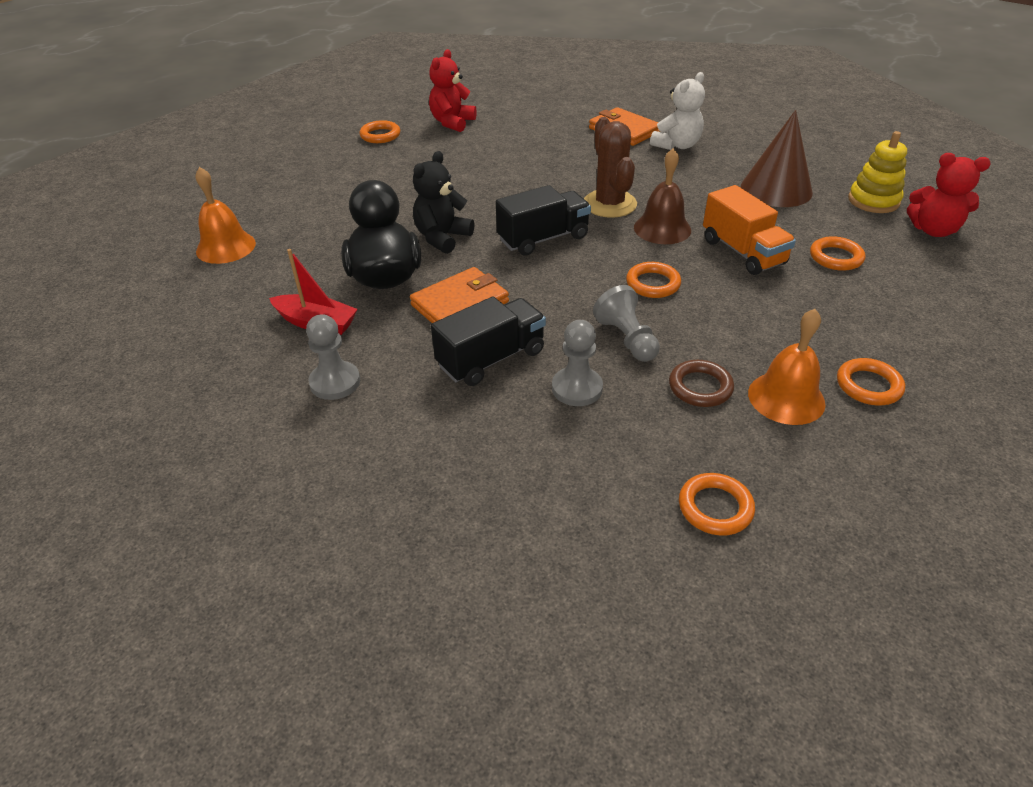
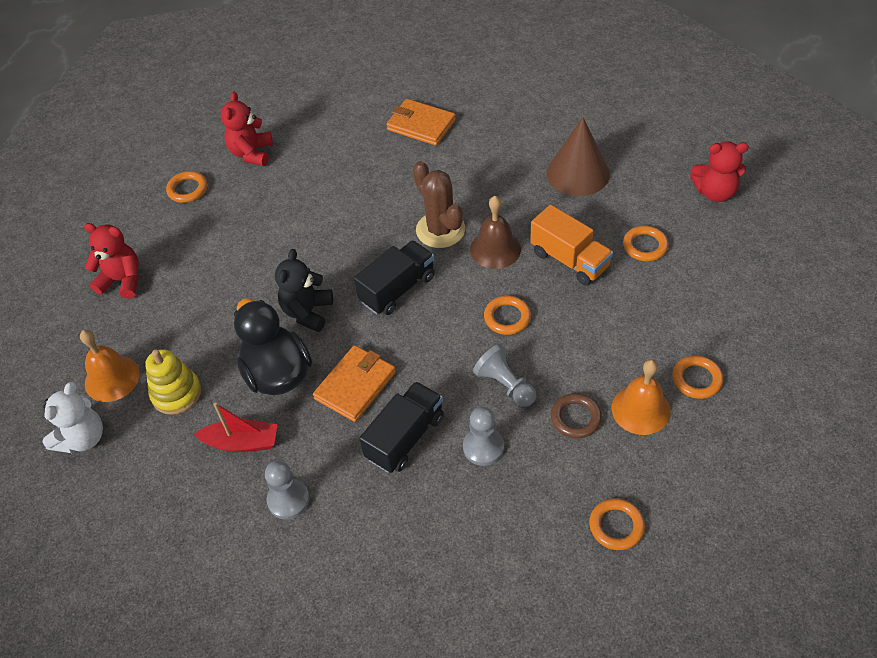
camera: 15 degrees left, 10 degrees up
white teddy bear [650,72,705,150] -> white teddy bear moved to [42,382,103,453]
yellow stacking toy [848,131,907,213] -> yellow stacking toy moved to [145,349,201,415]
none -> red teddy bear [84,223,139,299]

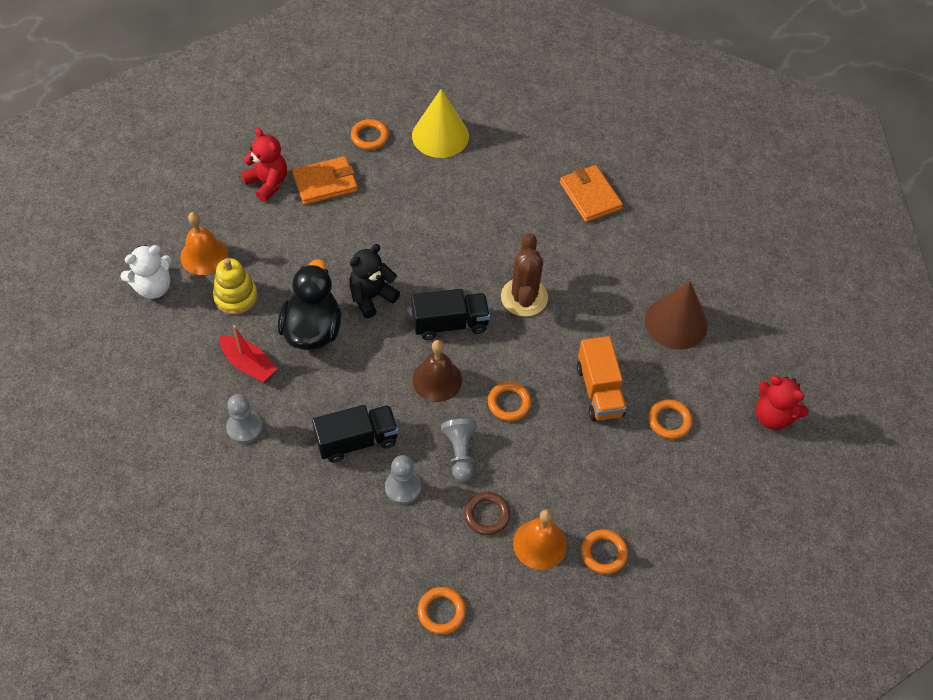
camera: 30 degrees right, 5 degrees up
red teddy bear [221,91,273,166] -> yellow cone [412,89,469,158]
orange wallet [313,345,396,422] -> orange wallet moved to [292,156,358,205]
brown bell [470,196,521,269] -> brown bell moved to [412,340,462,402]

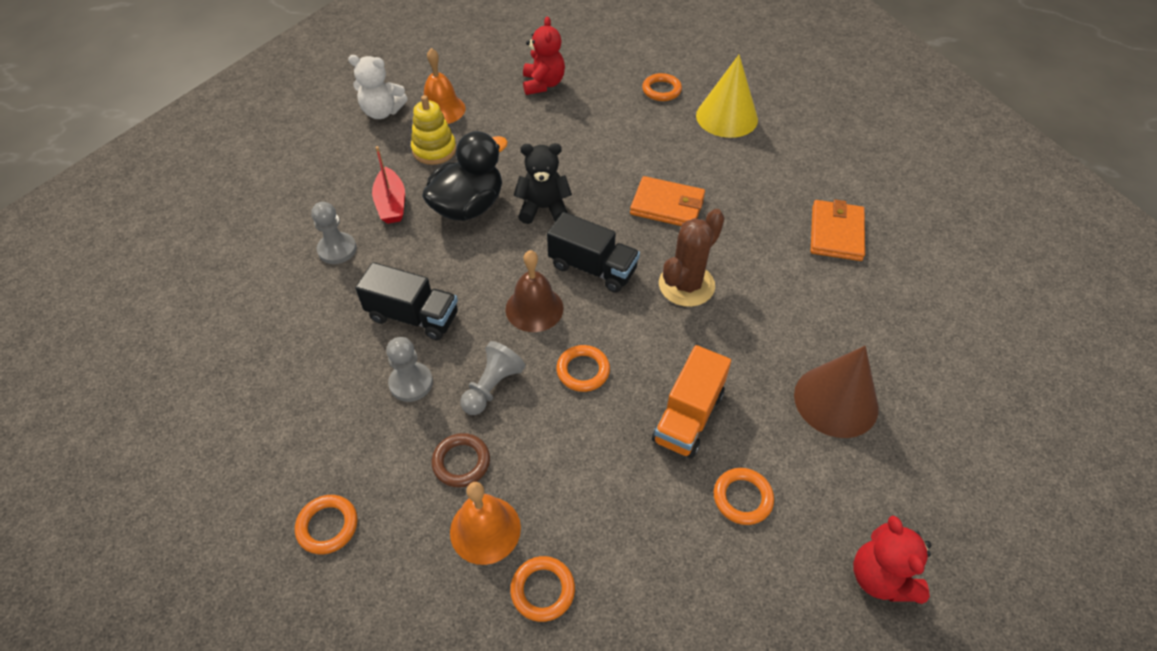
camera: 40 degrees right, 5 degrees down
orange wallet [292,156,358,205] -> orange wallet moved to [630,176,705,226]

